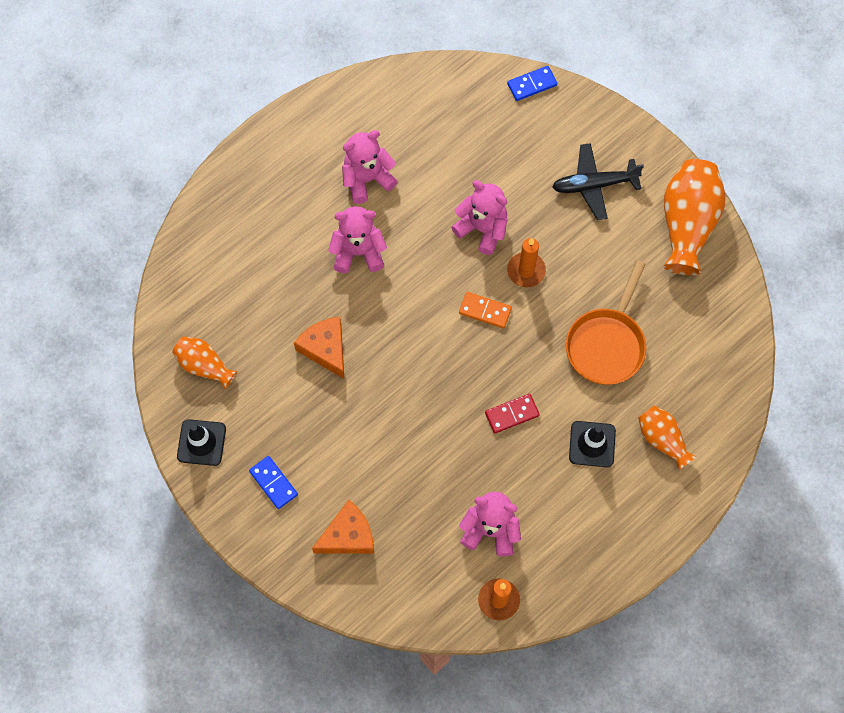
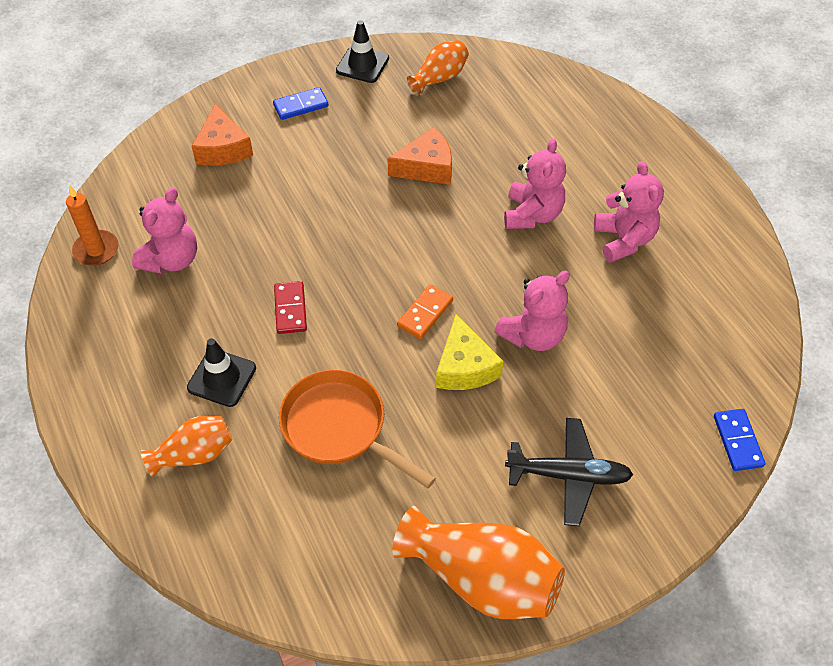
camera: 105 degrees right, 15 degrees down
orange candle [507,238,546,287] -> yellow cheese [436,314,504,390]
black plane [552,143,644,220] -> black plane turned 90 degrees clockwise [505,418,633,526]

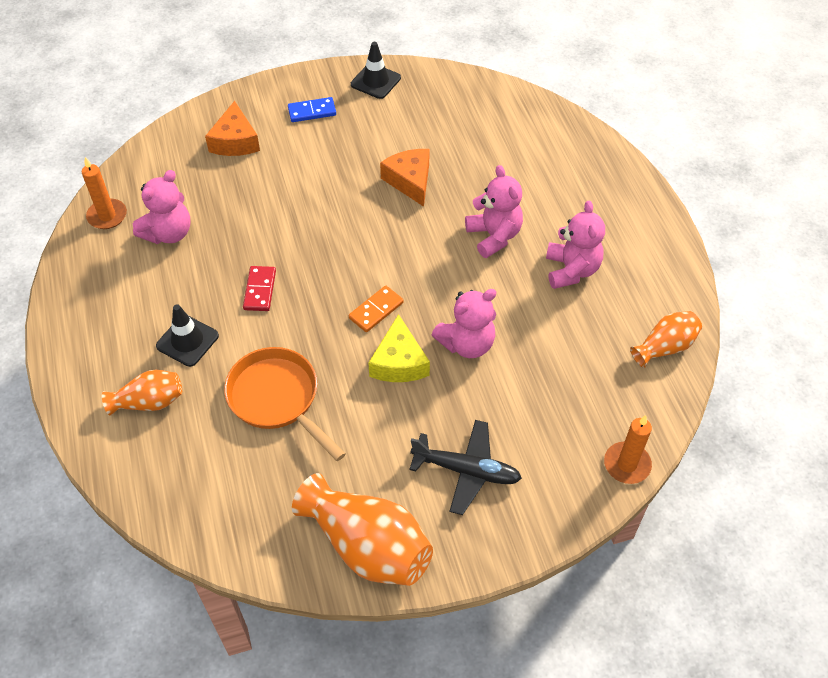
camera: 10 degrees right, 0 degrees up
orange cheese [387,127,452,185] -> orange cheese turned 105 degrees counterclockwise [380,149,430,207]
orange vase [407,40,469,95] -> orange vase moved to [630,311,702,368]
pink teddy bear [504,138,566,229] -> pink teddy bear turned 45 degrees counterclockwise [465,165,523,258]
blue domino [714,409,765,471] -> orange candle [604,415,652,484]

